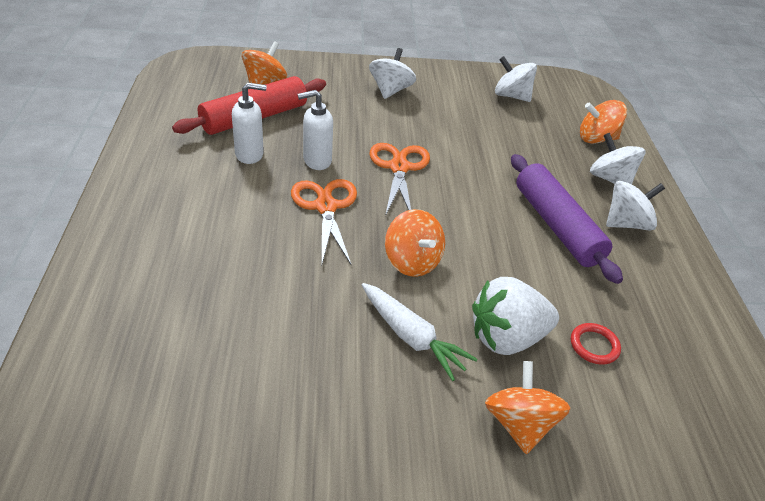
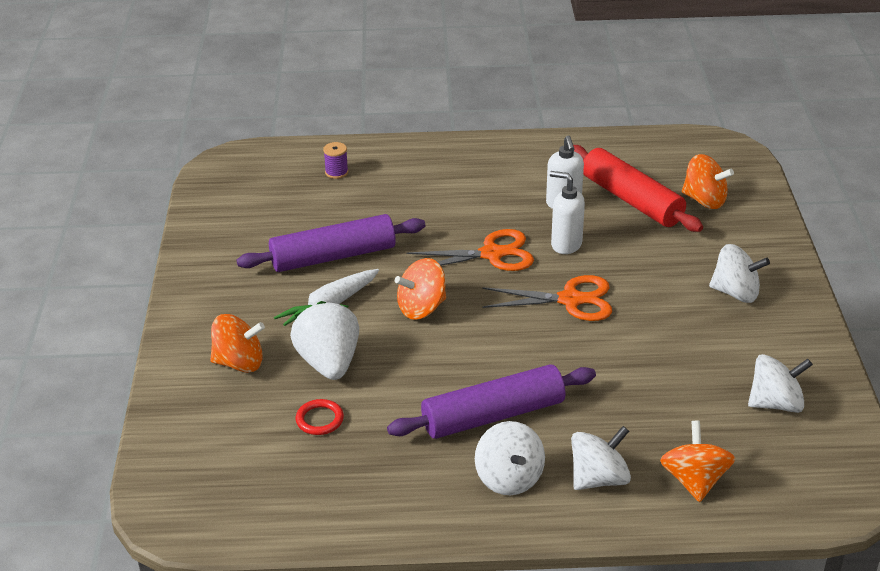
camera: 95 degrees right, 5 degrees down
white soap dispenser [298,90,333,170] -> white soap dispenser turned 45 degrees counterclockwise [550,171,585,254]
white spinning top [495,56,537,102] -> white spinning top turned 45 degrees clockwise [748,354,813,413]
none -> purple rolling pin [236,214,425,272]
none -> purple spool [323,142,348,179]

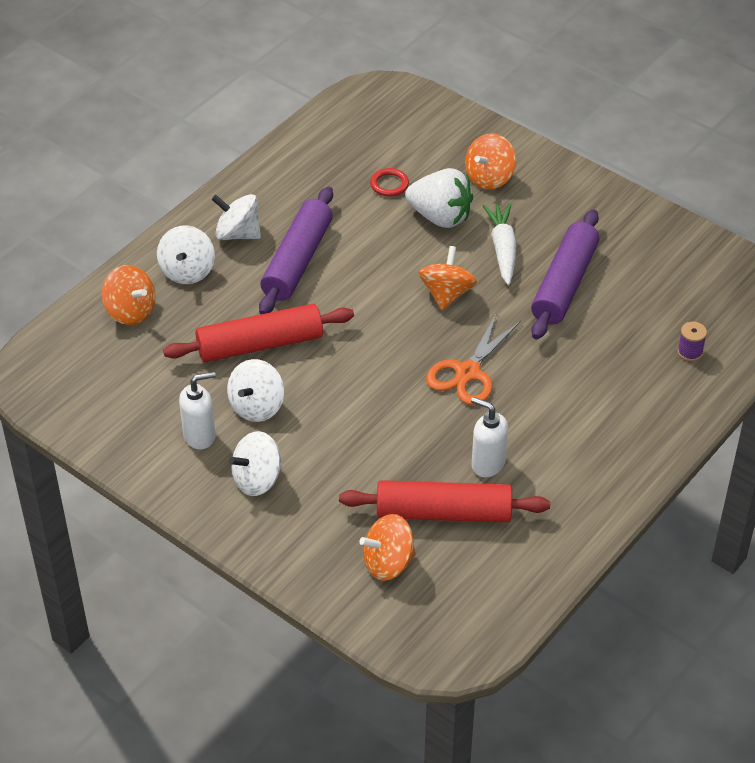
camera: 130 degrees right, 10 degrees up
orange scissors [482,275,612,321] -> none
white soap dispenser [550,171,585,254] -> white soap dispenser moved to [179,371,216,449]
white spinning top [748,354,813,413] -> white spinning top moved to [227,359,284,422]
none -> red rolling pin [163,304,354,362]

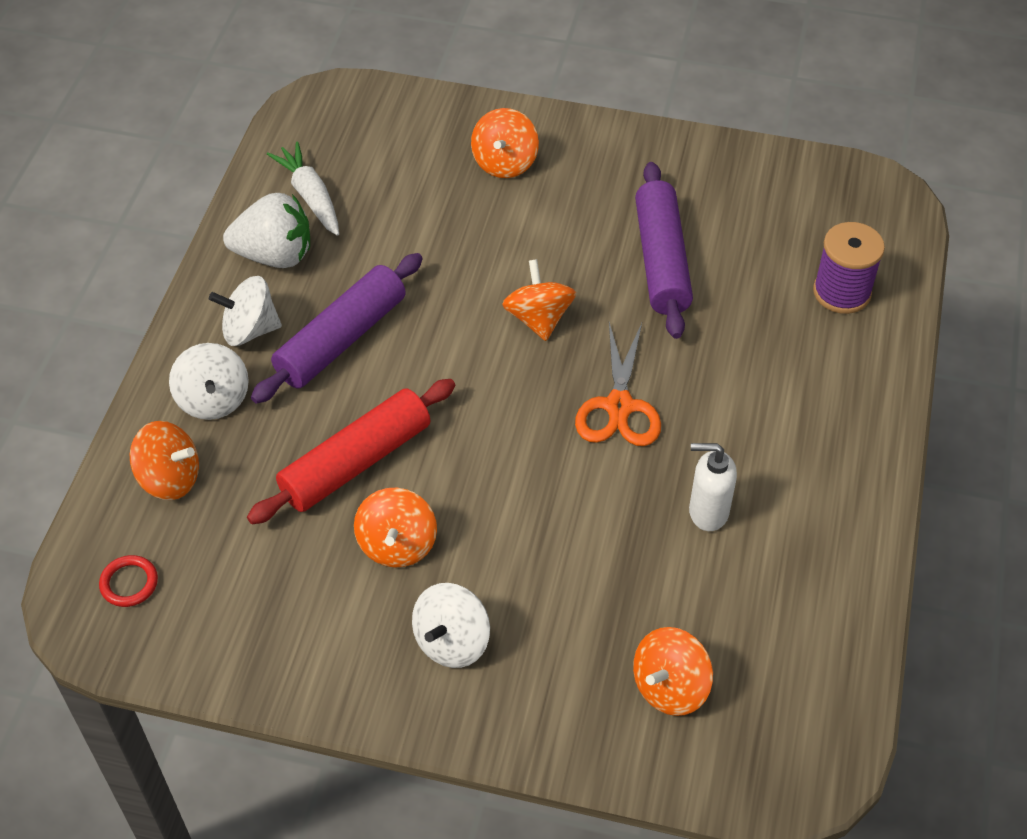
camera: 25 degrees left, 5 degrees up
white soap dispenser [179,371,216,449] -> none
white spinning top [227,359,284,422] -> orange spinning top [354,488,437,567]
purple rolling pin [259,187,333,314] -> purple rolling pin turned 45 degrees clockwise [251,253,423,404]
red rolling pin [339,480,550,523] -> none
red ring [370,168,409,197] -> red ring moved to [99,555,158,607]
white strawberry [405,168,473,228] -> white strawberry moved to [223,193,310,268]
white carrot [483,203,517,285] -> white carrot moved to [267,142,339,236]
purple spool [677,322,707,361] -> purple spool [813,222,885,314], size x1.89

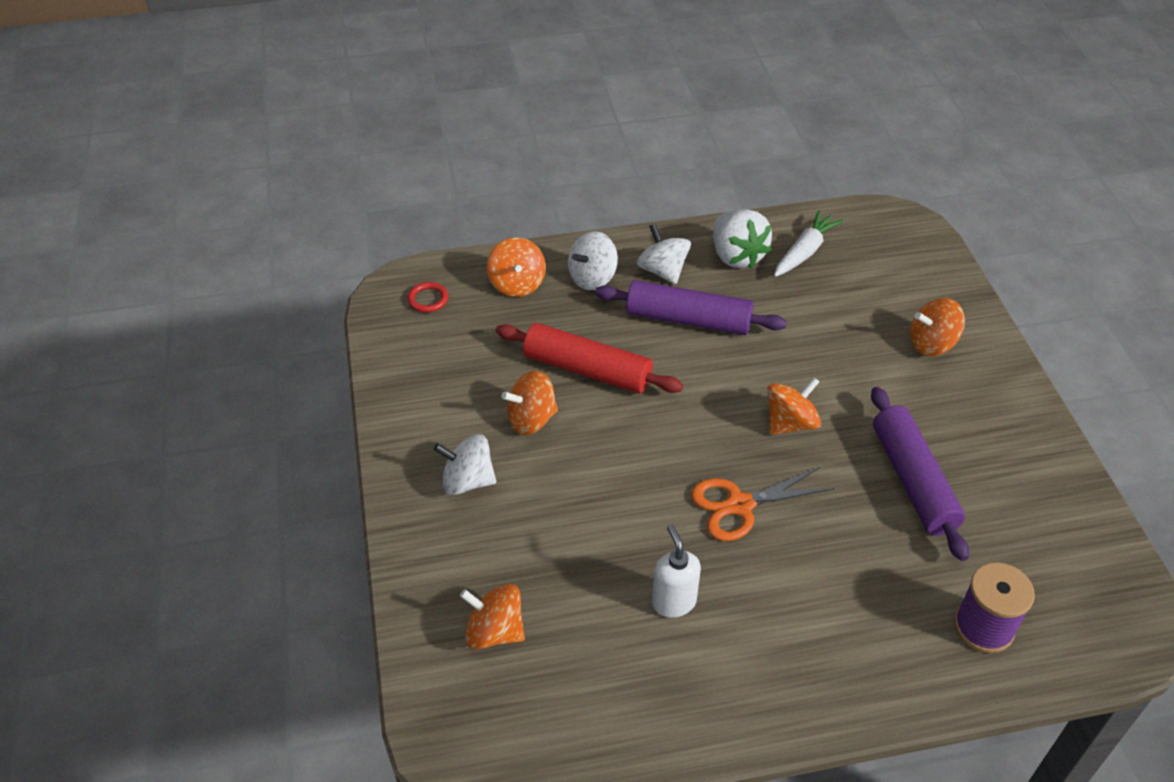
camera: 65 degrees right, 5 degrees down
purple rolling pin [635,162,693,339] -> purple rolling pin turned 75 degrees counterclockwise [871,387,969,561]

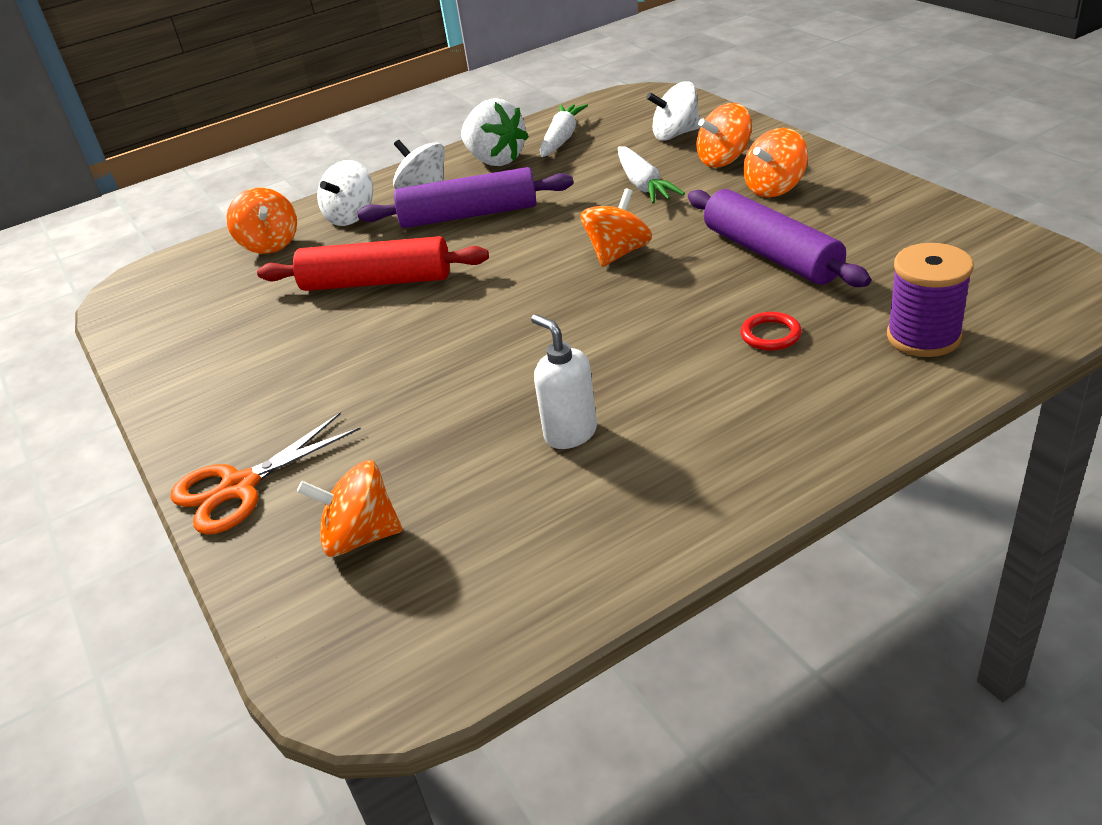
camera: 15 degrees left, 10 degrees down
red ring [407,282,448,313] -> red ring moved to [740,312,802,351]
white spinning top [434,434,496,495] -> white spinning top moved to [646,81,701,141]
orange spinning top [501,371,558,435] -> orange spinning top moved to [743,128,808,197]
orange scissors [691,467,835,541] -> orange scissors moved to [170,412,361,534]
none -> white carrot [618,146,685,204]

